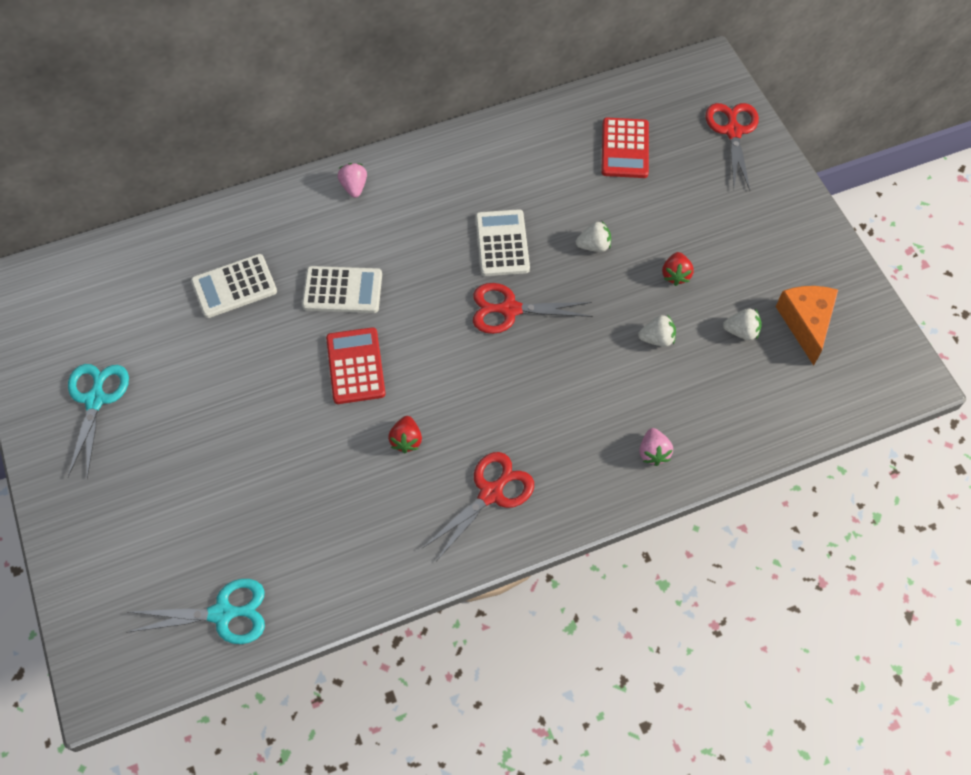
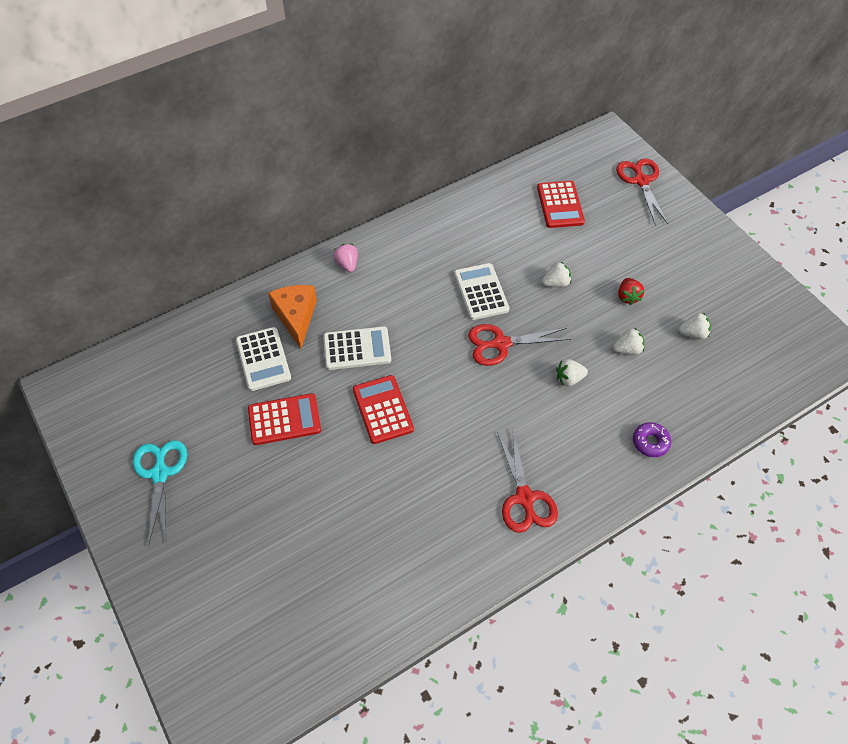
camera: 10 degrees left, 5 degrees down
turquoise scissors [128,579,265,644] -> none
white calculator [191,254,277,318] -> white calculator turned 75 degrees counterclockwise [236,327,291,391]
red strawberry [388,416,422,453] -> none
red scissors [422,452,534,561] -> red scissors turned 135 degrees clockwise [497,431,558,533]
pink strawberry [639,428,673,466] -> purple donut [633,422,671,457]
orange cheese [776,286,838,366] -> orange cheese moved to [268,285,317,349]
none -> red calculator [248,393,321,445]
none -> white strawberry [556,359,588,386]

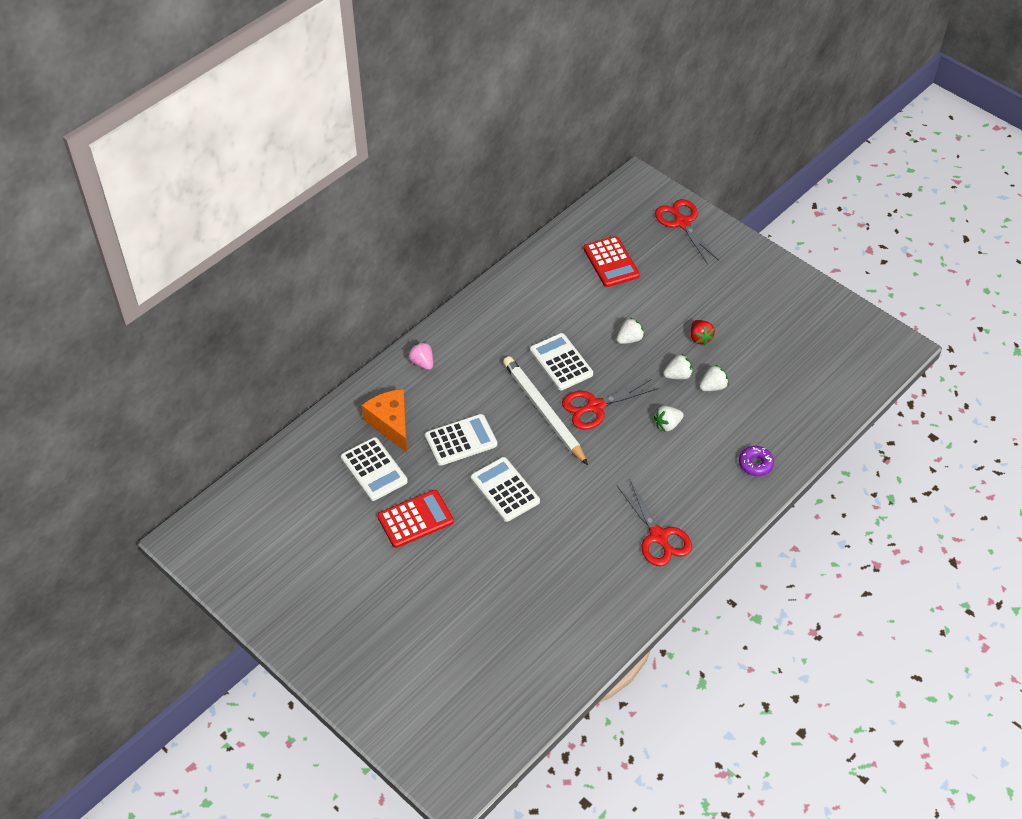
camera: 15 degrees left, 5 degrees down
turquoise scissors [133,440,187,547] -> none
red calculator [353,375,414,444] -> white calculator [471,457,540,522]
white strawberry [679,313,711,339] -> white strawberry moved to [663,354,693,379]
none -> white pencil [503,356,588,465]

